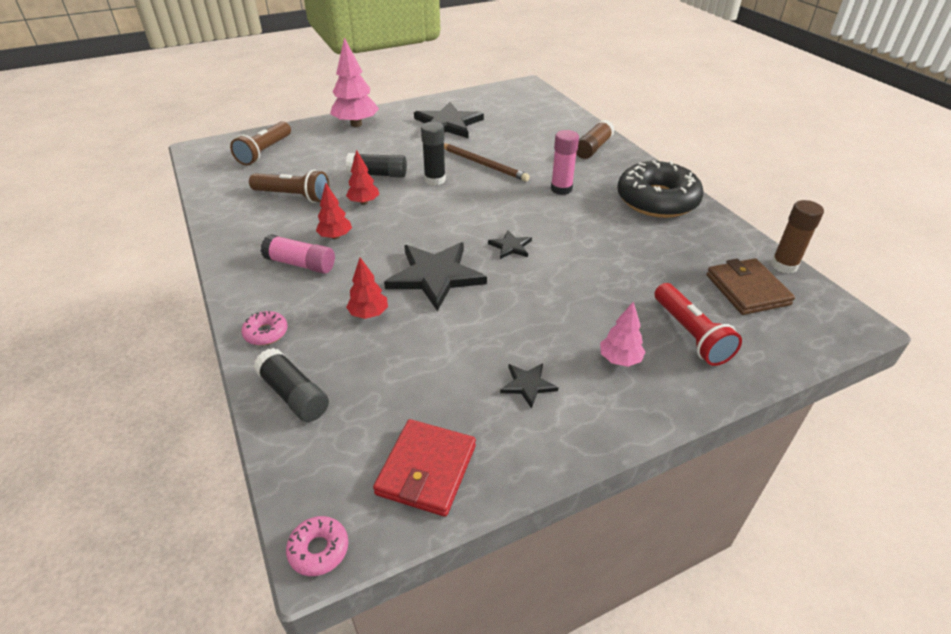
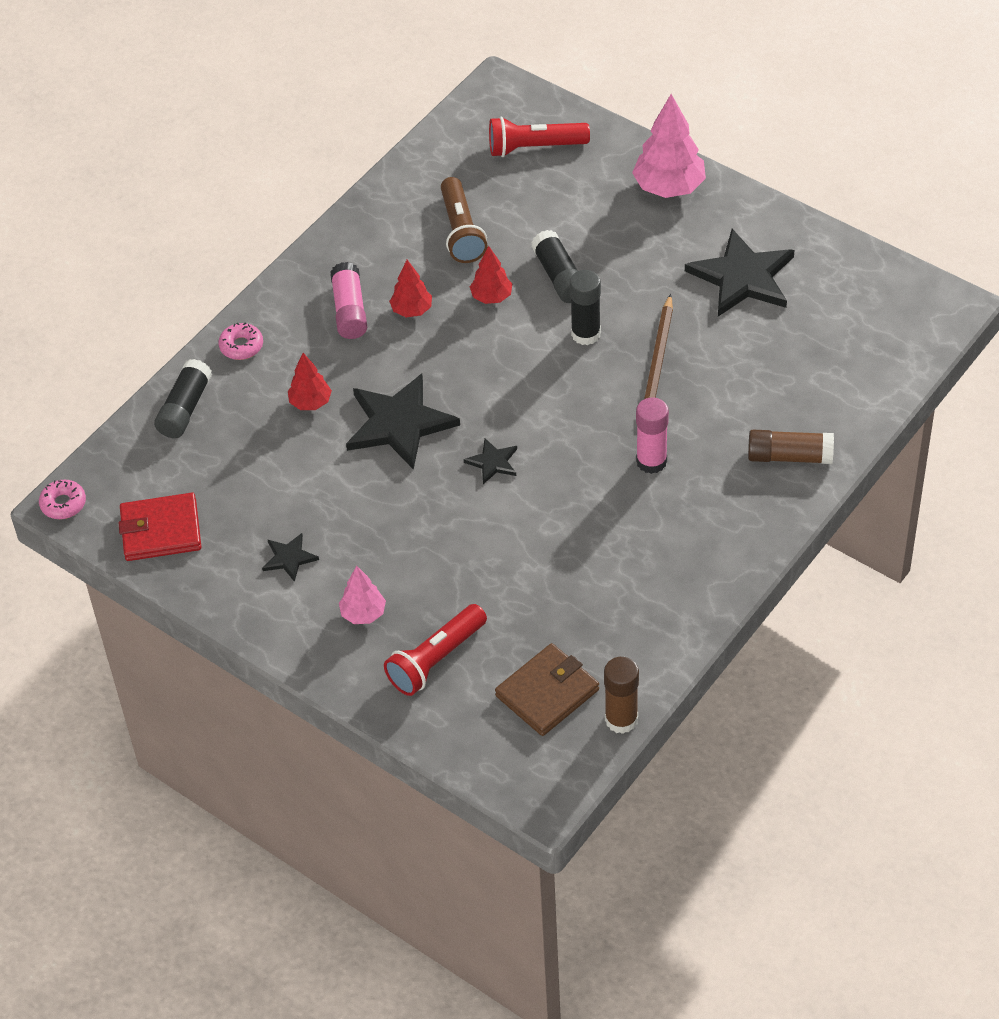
camera: 65 degrees right, 10 degrees up
brown flashlight [230,121,291,165] -> red flashlight [489,117,590,157]
black donut [617,161,704,218] -> none

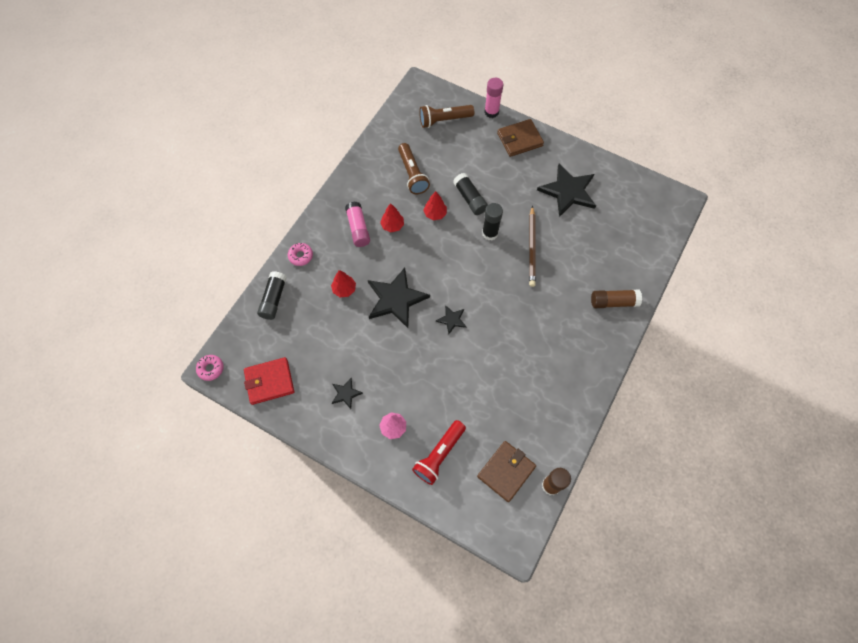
camera: 10 degrees left, 15 degrees up
red flashlight [489,117,590,157] -> brown flashlight [419,105,474,128]
pink tree [632,94,706,198] -> brown wallet [497,119,544,157]
pink glue stick [636,397,669,474] -> pink glue stick moved to [484,78,503,118]

